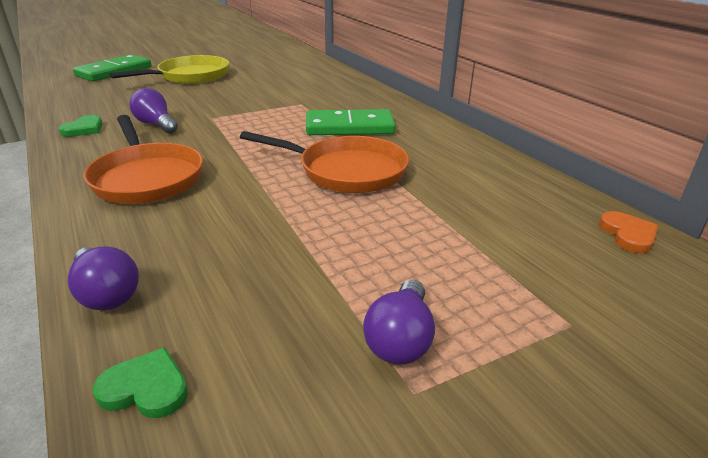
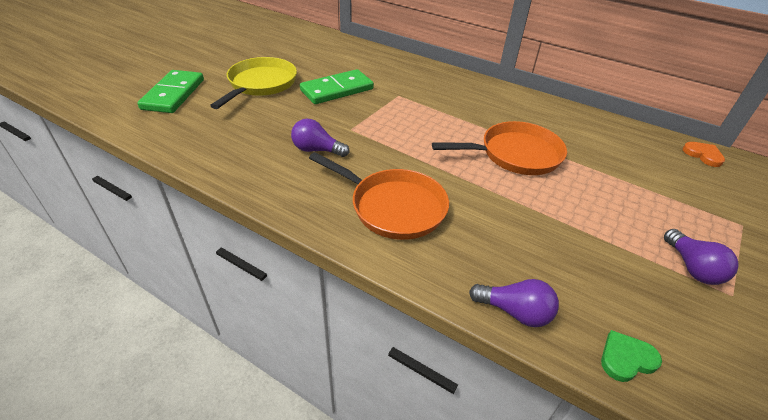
camera: 30 degrees left, 10 degrees up
green heart [59,115,102,137] -> none
green domino [306,109,396,135] -> green domino moved to [300,69,374,104]

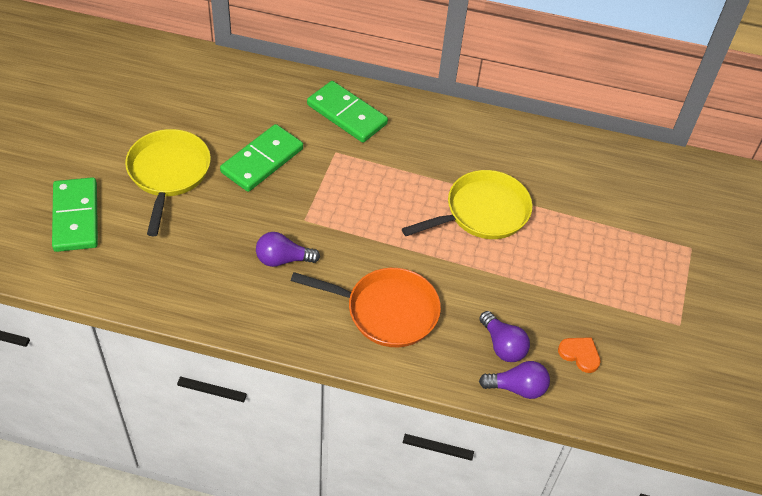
camera: 20 degrees left, 10 degrees up
orange pan [432,121,567,175] -> yellow pan [402,170,532,239]
green heart [601,330,662,382] -> none
purple light bulb [664,229,739,285] -> purple light bulb moved to [479,311,530,362]
orange heart [683,142,725,167] -> orange heart moved to [558,337,601,373]
none -> green domino [307,81,388,143]

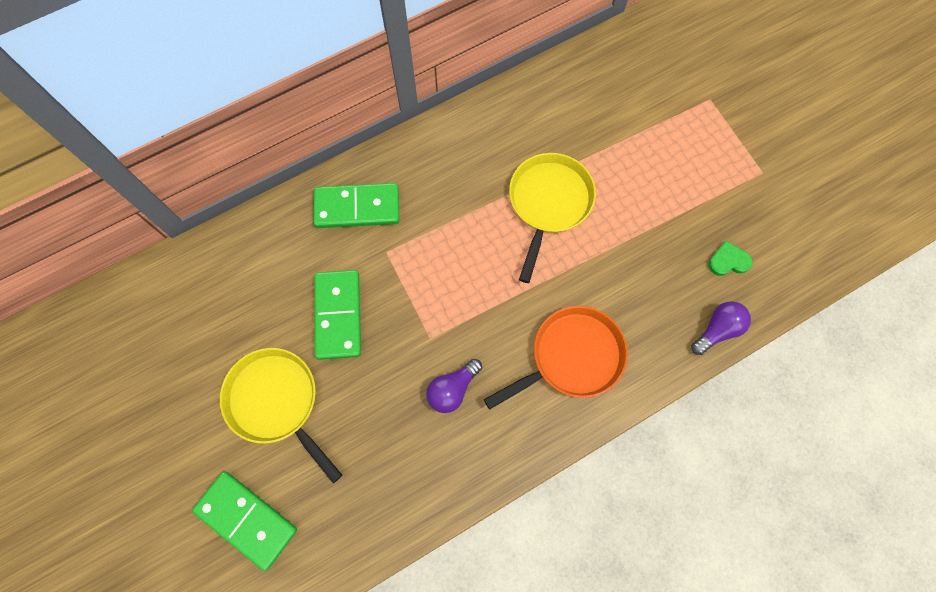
camera: 40 degrees left, 20 degrees up
purple light bulb [479,311,530,362] -> none
orange heart [558,337,601,373] -> green heart [708,241,753,276]

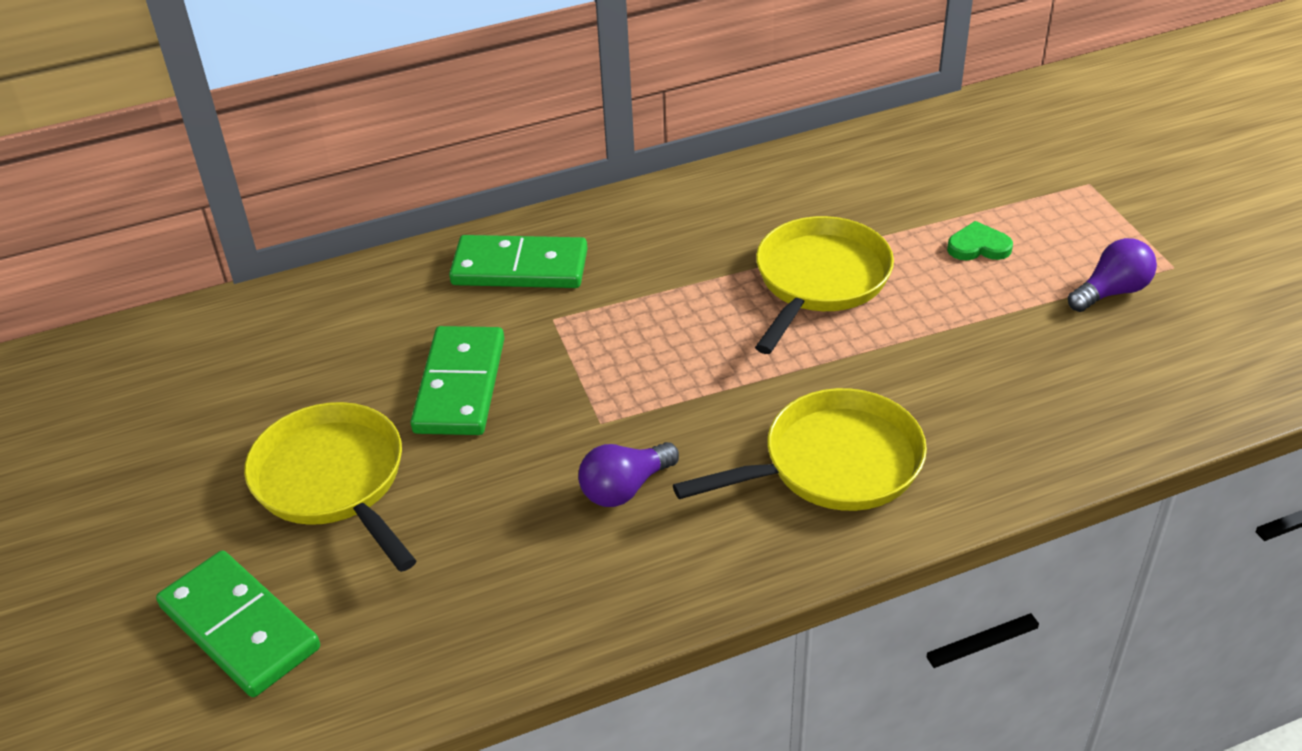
camera: 10 degrees right, 30 degrees down
orange pan [484,306,628,410] -> yellow pan [673,388,927,511]
purple light bulb [691,301,751,355] -> purple light bulb moved to [1068,238,1157,312]
green heart [708,241,753,276] -> green heart moved to [947,221,1013,260]

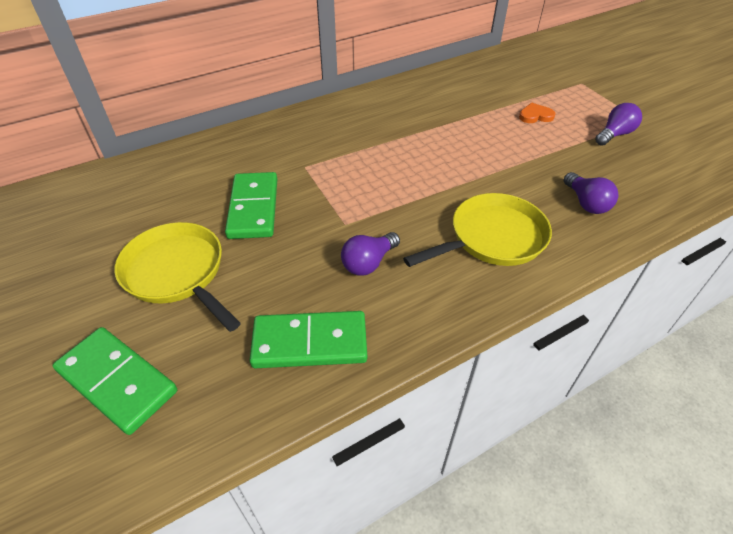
camera: 10 degrees left, 5 degrees up
green domino [449,235,588,288] -> green domino moved to [250,311,367,368]
yellow pan [755,216,894,354] -> none
green heart [947,221,1013,260] -> orange heart [519,103,556,123]
none -> purple light bulb [564,172,619,214]

